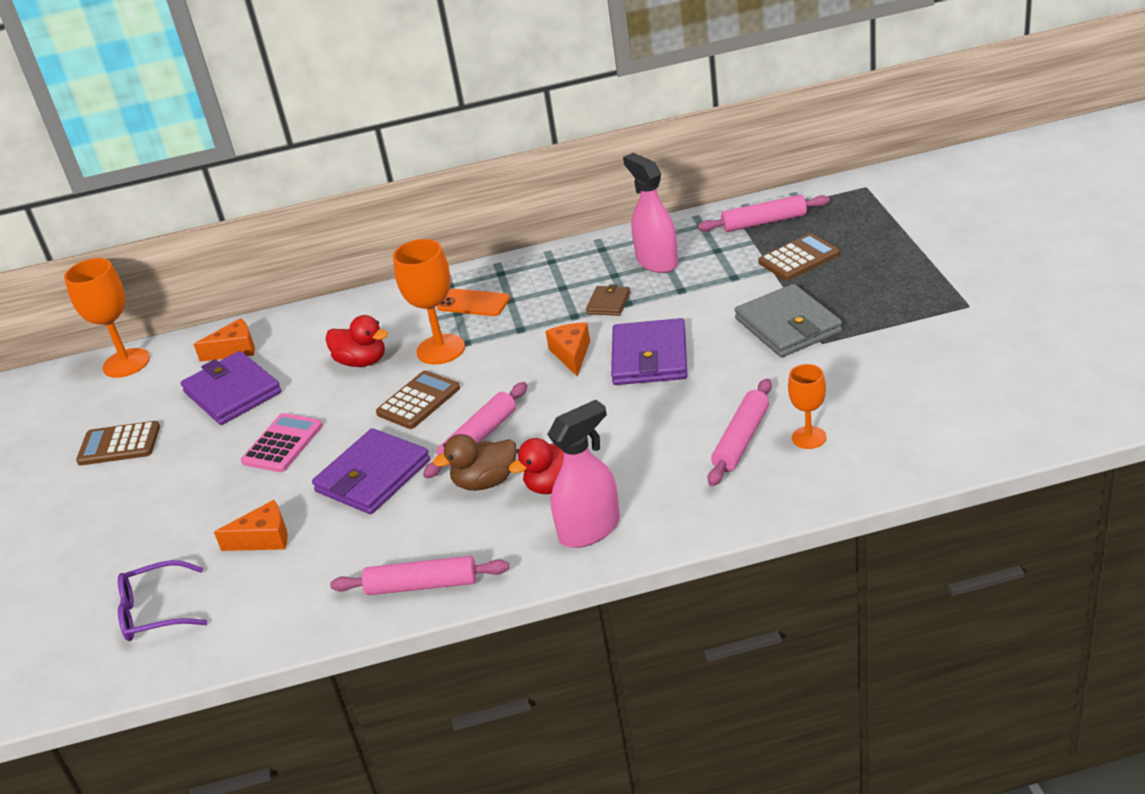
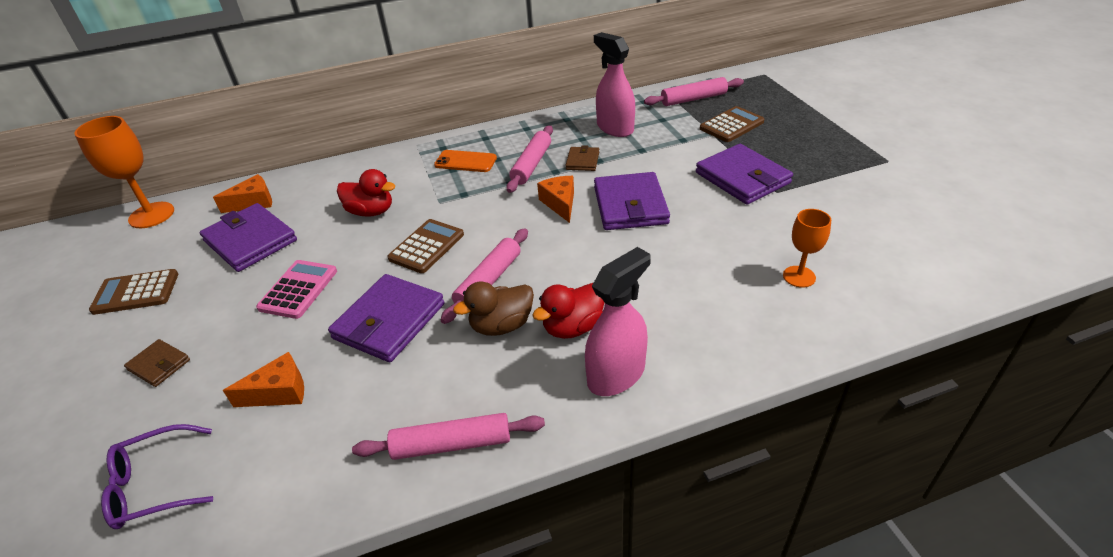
camera: 10 degrees left, 5 degrees up
orange goblet [393,239,465,365] -> none
pink rolling pin [708,378,772,486] -> pink rolling pin moved to [506,125,553,193]
grey wallet [735,284,842,357] -> purple wallet [696,144,793,204]
none -> brown wallet [124,339,190,387]

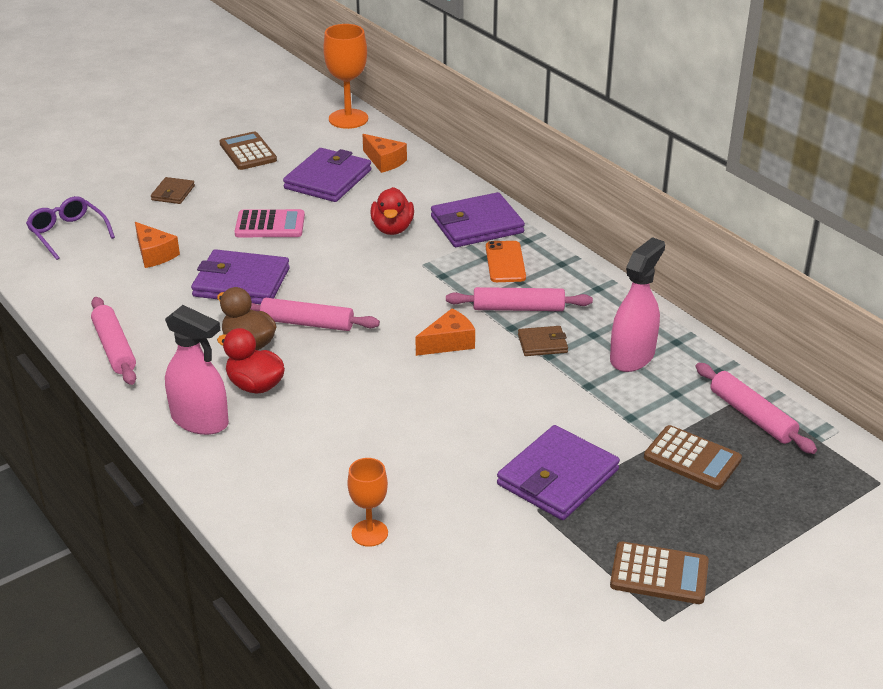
camera: 70 degrees right, 5 degrees down
brown calculator [387,219,464,273] -> brown calculator moved to [610,541,709,604]
purple wallet [594,172,670,230] -> purple wallet moved to [431,192,525,247]

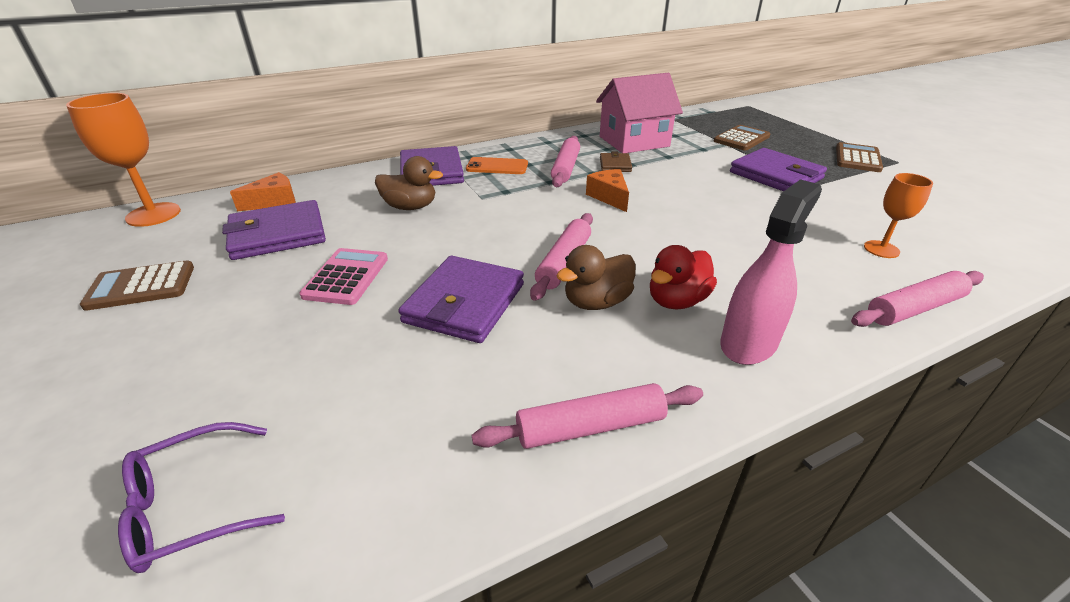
camera: 80 degrees left, 0 degrees up
orange cheese [135,222,180,268] -> none
brown wallet [151,177,195,204] -> none
purple wallet [283,148,371,202] -> purple wallet turned 60 degrees counterclockwise [222,200,326,260]
red duck [371,187,414,235] -> brown duck [375,156,443,210]
pink spray bottle [610,237,665,372] -> pink house [596,73,683,153]
pink rolling pin [695,363,817,454] -> pink rolling pin moved to [851,271,984,327]

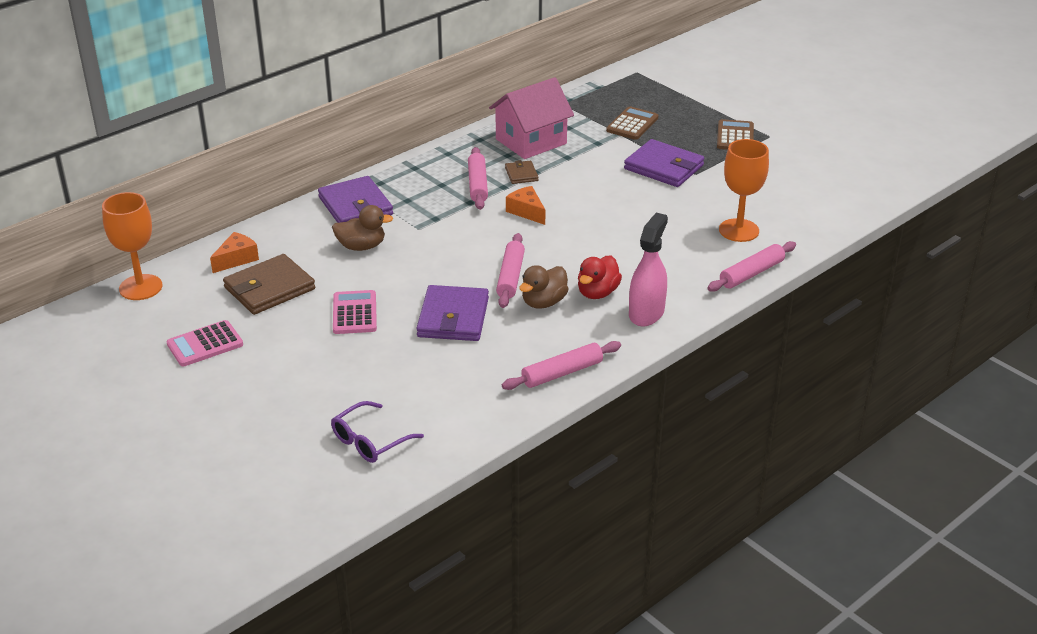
camera: 15 degrees left, 0 degrees up
brown calculator [80,260,194,311] -> pink calculator [166,320,243,366]
purple wallet [222,200,326,260] -> brown wallet [223,254,315,315]
orange phone [466,157,528,174] -> none
orange goblet [864,173,933,258] -> orange goblet [719,139,769,242], size x1.66

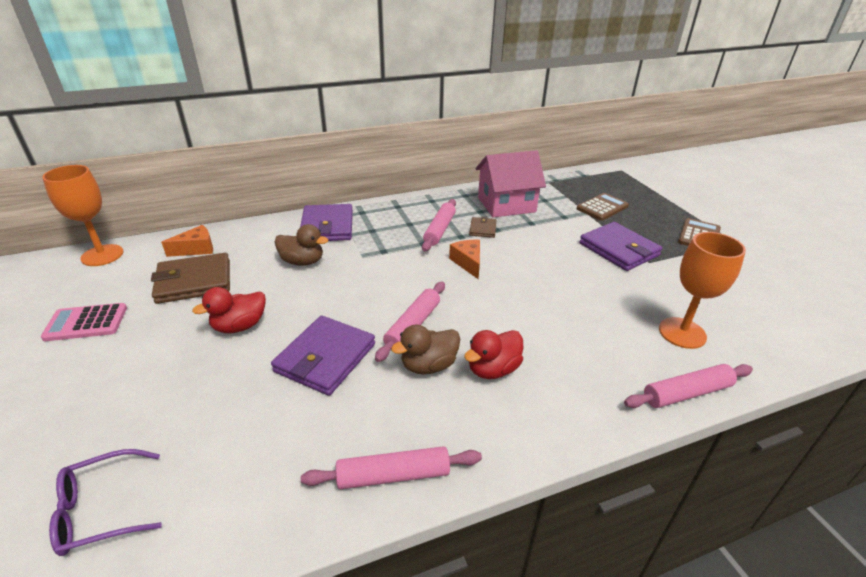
camera: 20 degrees right, 0 degrees up
pink calculator [333,290,377,334] -> red duck [192,287,266,333]
pink spray bottle [629,213,668,326] -> none

